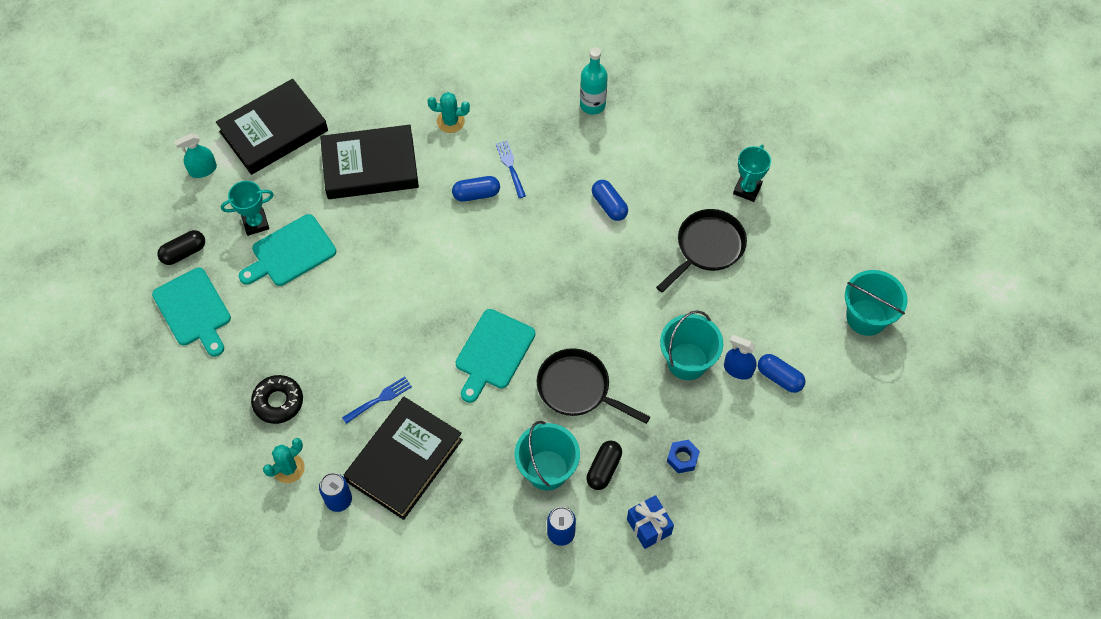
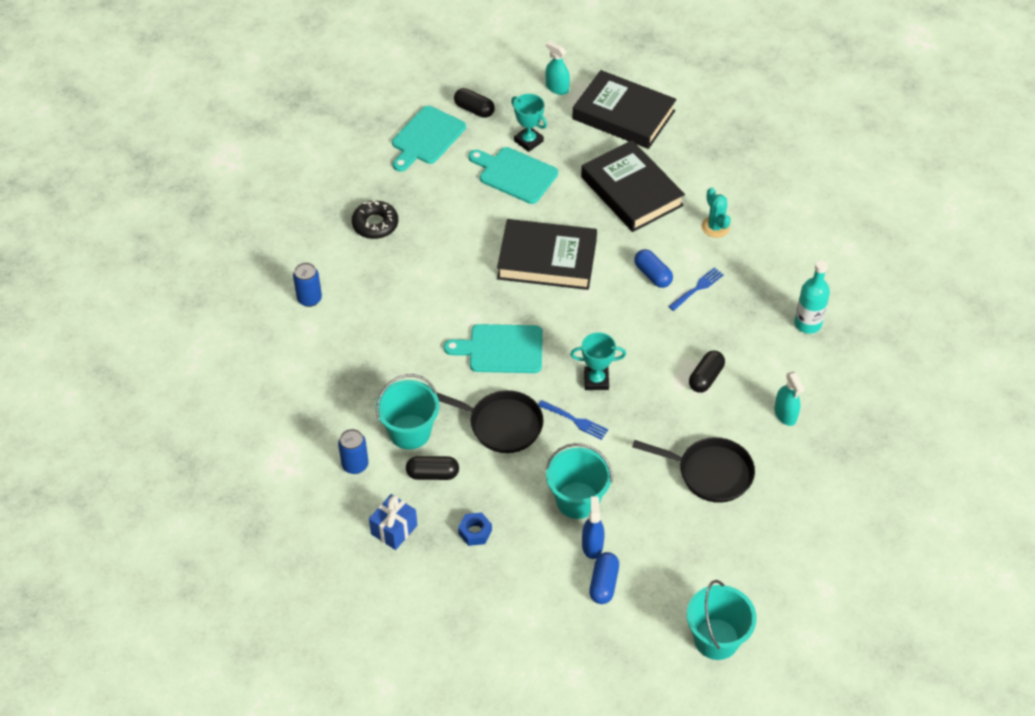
camera: 65 degrees right, 10 degrees down
turquoise cactus [263,438,305,483] -> none
blue fork [342,376,412,424] -> blue fork moved to [538,400,608,440]
black book [344,397,463,520] -> black book moved to [497,219,597,290]
black pan [537,348,650,424] -> black pan turned 105 degrees clockwise [437,390,544,453]
blue capsule [592,180,628,221] -> black capsule [689,351,725,393]
turquoise trophy [733,145,771,202] -> turquoise trophy moved to [570,332,626,390]
none -> turquoise spray bottle [774,371,805,426]

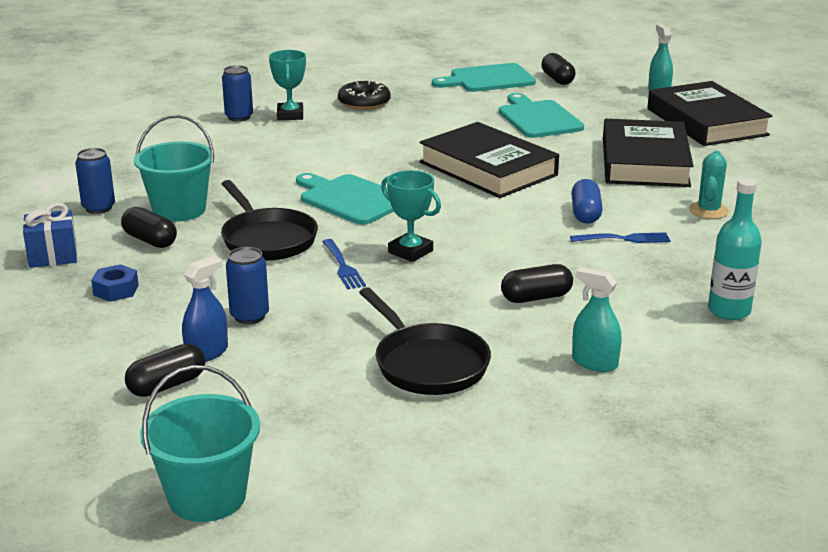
camera: 40 degrees right, 25 degrees down
turquoise trophy [511,94,547,152] -> turquoise trophy moved to [269,50,306,120]
turquoise bucket [546,443,613,519] -> blue can [226,247,269,324]
blue capsule [589,552,619,604] -> black capsule [125,344,205,397]
turquoise spray bottle [774,371,805,426] -> turquoise spray bottle turned 105 degrees clockwise [572,267,622,372]

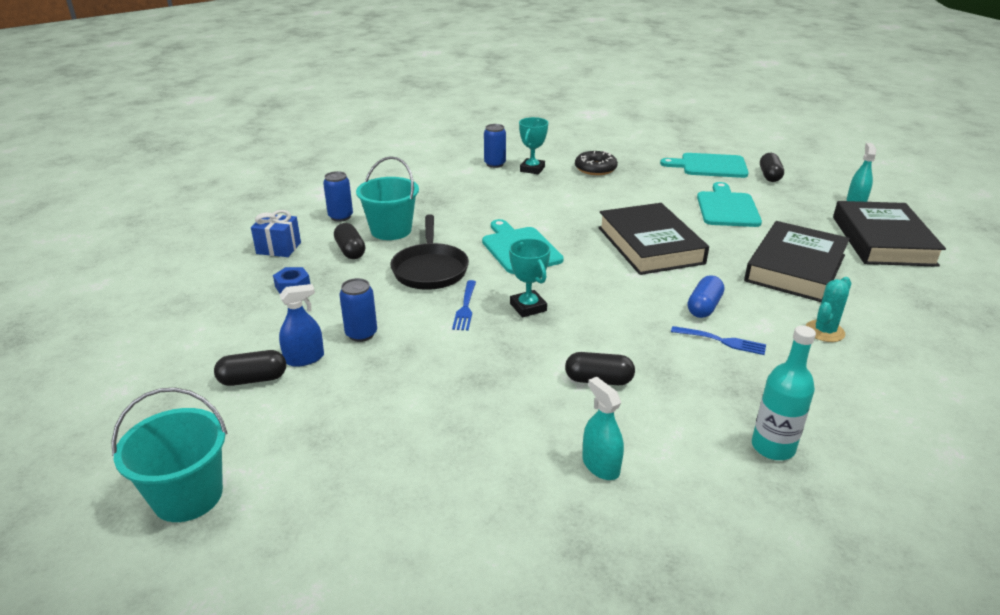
camera: 25 degrees right, 5 degrees up
black pan [359,287,491,395] -> none

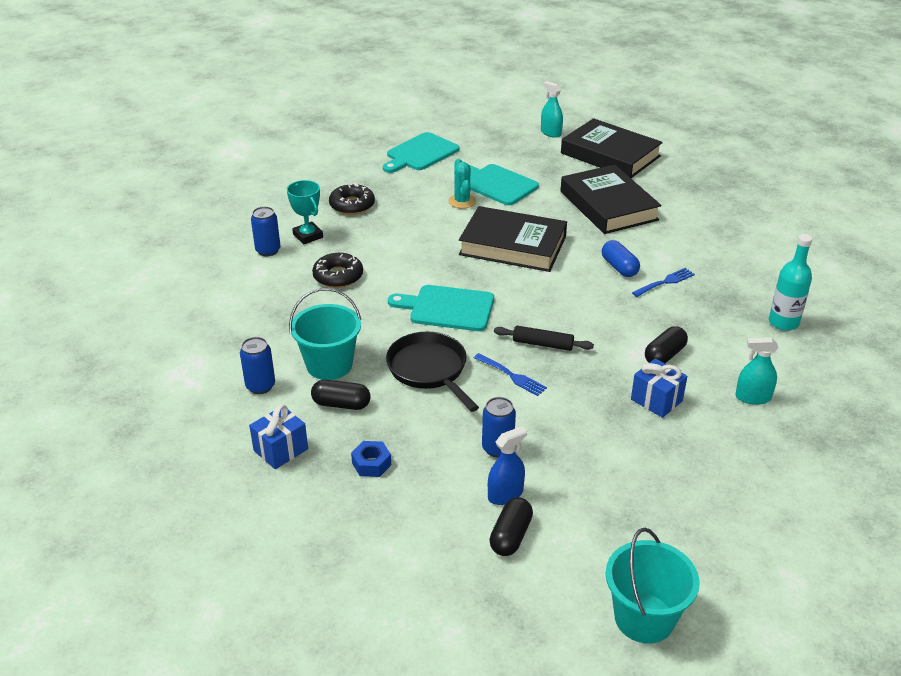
camera: 55 degrees left, 5 degrees up
blue spray bottle [279,284,324,367] -> blue spray bottle turned 45 degrees clockwise [488,426,527,505]
black pan [390,214,469,290] -> black pan turned 150 degrees counterclockwise [386,332,479,412]
turquoise trophy [509,238,551,317] -> black rolling pin [494,326,594,351]
black capsule [760,153,784,182] -> none
turquoise cactus [806,277,851,342] -> turquoise cactus moved to [448,159,476,209]
none -> black donut [312,253,363,288]
none -> blue gift [631,358,687,418]

